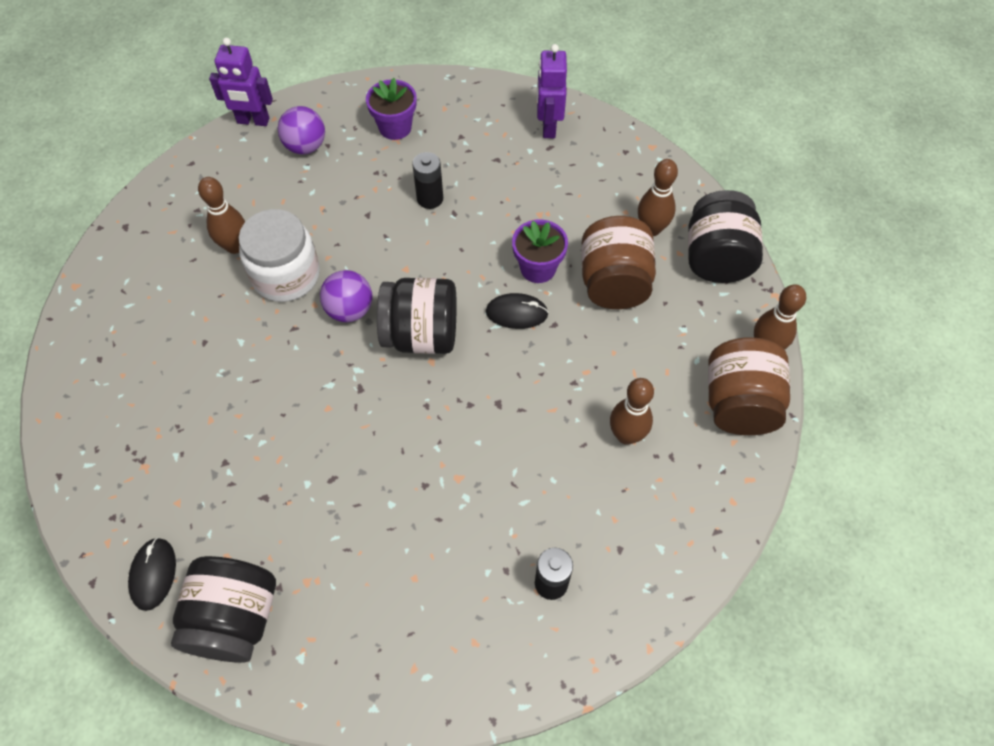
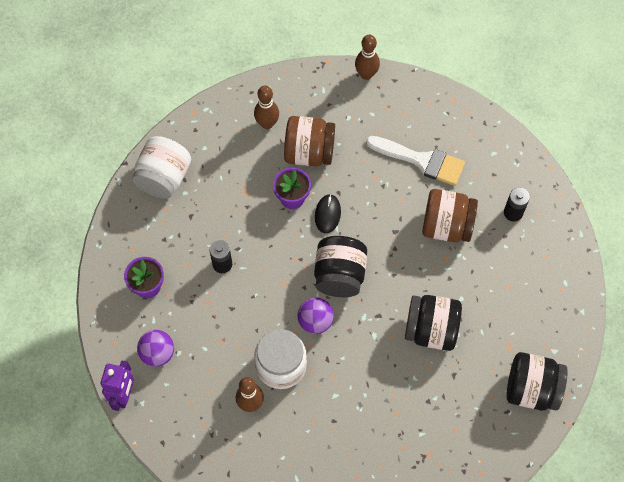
camera: 85 degrees left, 5 degrees up
black mouse [128,537,176,611] -> none
purple robot [537,44,567,138] -> white jar [132,136,191,199]
brown bowling pin [610,378,654,445] -> white brush [366,136,465,186]
black jar [688,190,763,283] -> black jar moved to [405,295,462,351]
brown jar [708,337,790,435] -> brown jar moved to [422,189,478,242]

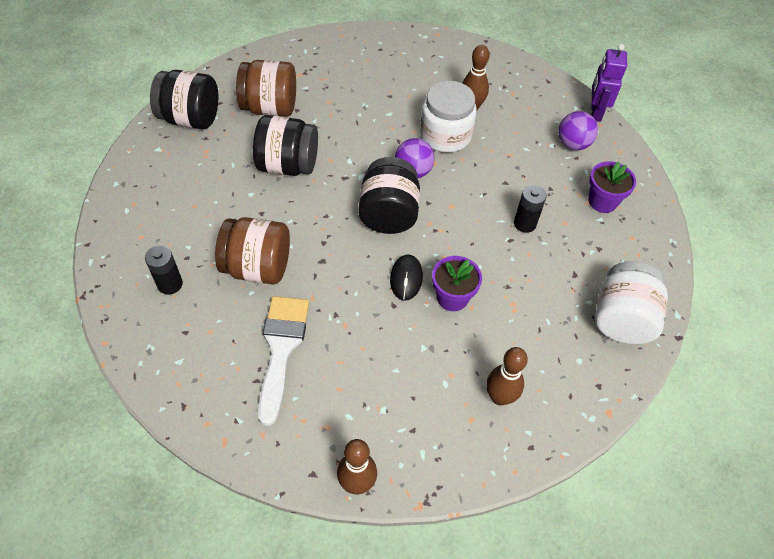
camera: 175 degrees right, 10 degrees down
brown jar [284,116,335,166] -> brown jar moved to [236,60,296,117]
white brush [366,136,465,186] -> white brush turned 75 degrees clockwise [258,296,309,426]

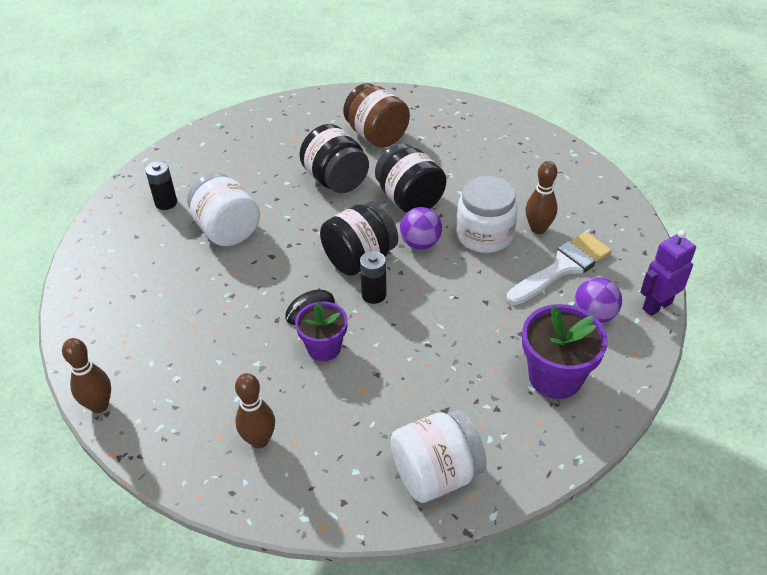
camera: 50 degrees right, 10 degrees down
black jar [150,70,218,129] -> black jar moved to [375,143,447,213]
brown jar [215,217,290,285] -> white jar [187,172,260,246]
white brush [258,296,309,426] -> white brush moved to [507,232,612,305]
black battery [514,185,547,233] -> black battery moved to [360,251,387,304]
purple flower pot [589,161,636,213] -> purple flower pot [522,304,608,399], size x1.52

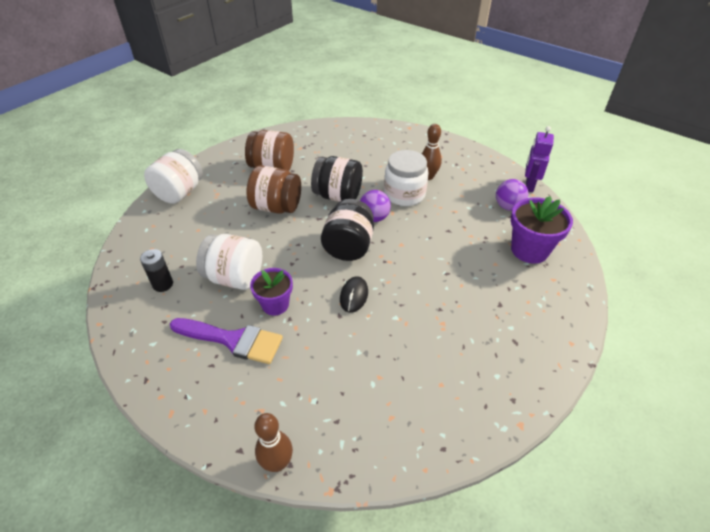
camera: 40 degrees left, 0 degrees up
brown bowling pin [235,373,275,448] -> none
purple flower pot [295,301,348,361] -> purple flower pot moved to [250,268,293,316]
black jar [299,124,369,193] -> brown jar [246,165,301,214]
black battery [360,251,387,304] -> none
white jar [390,410,487,503] -> white jar moved to [144,149,203,204]
white brush [507,232,612,305] -> none
none -> purple brush [170,318,283,364]

